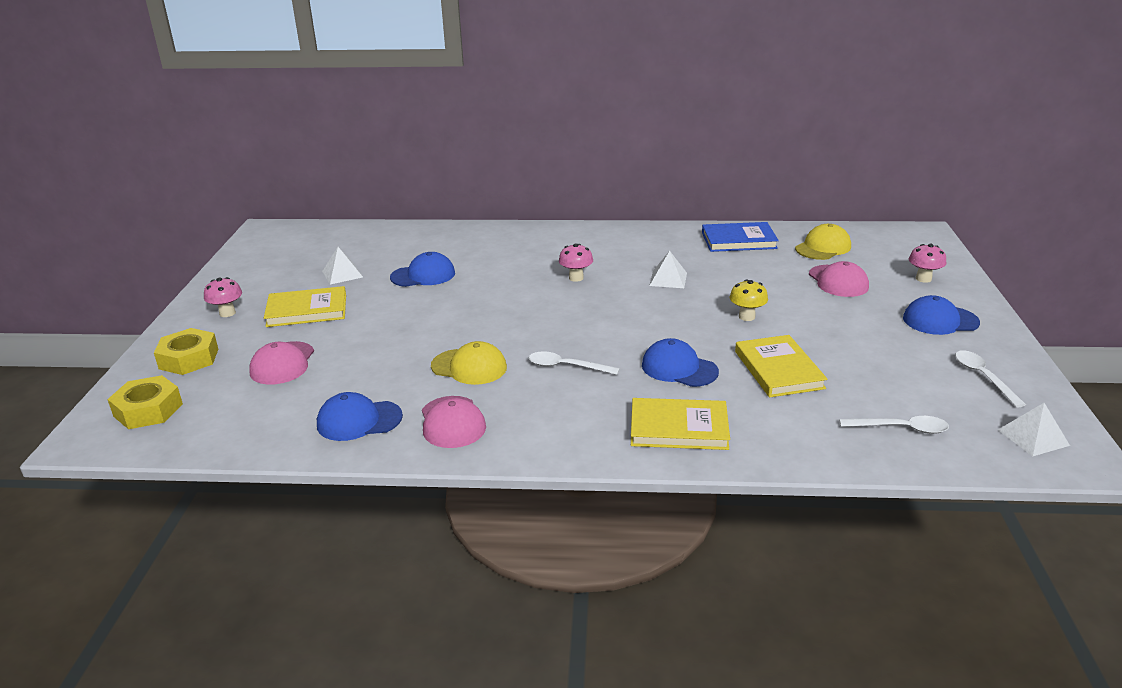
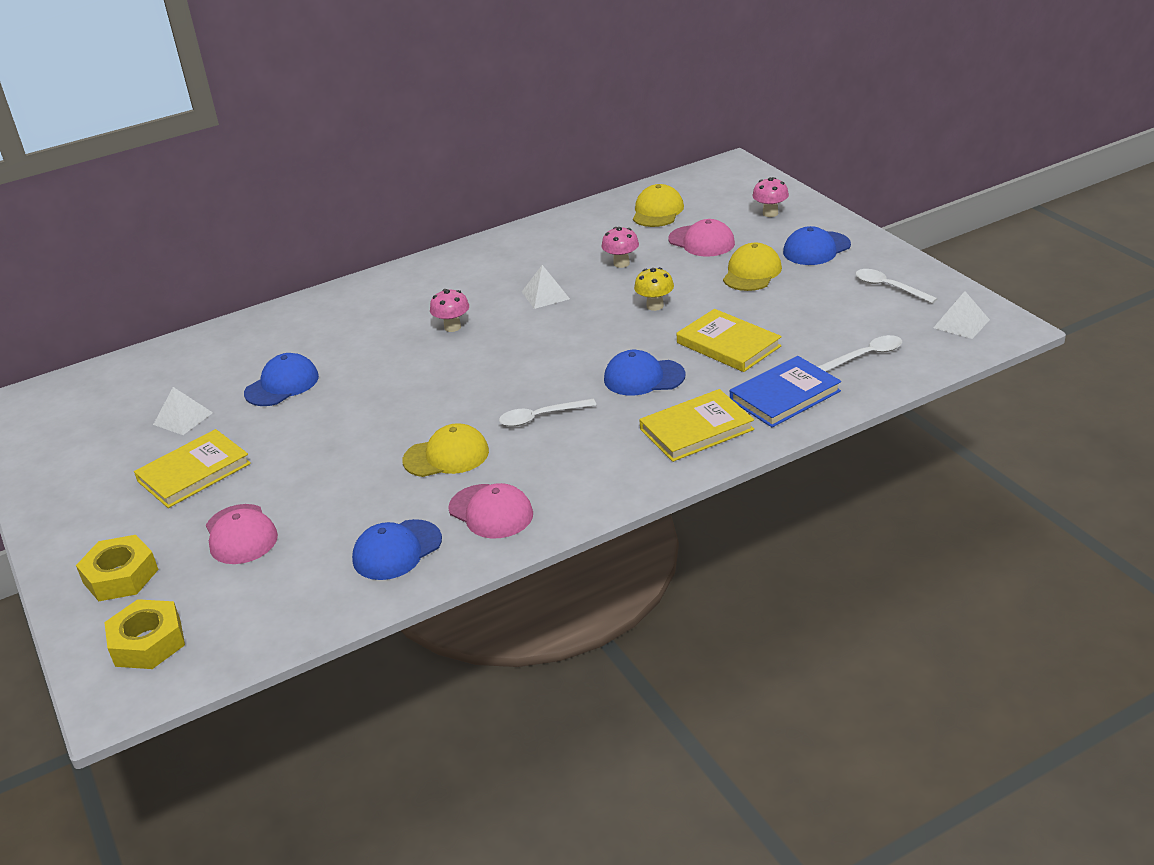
camera: 30 degrees left, 5 degrees up
pink mushroom [204,277,242,317] -> pink mushroom moved to [602,227,639,268]
blue book [702,222,779,252] -> blue book moved to [730,356,841,428]
none -> yellow cap [723,243,782,291]

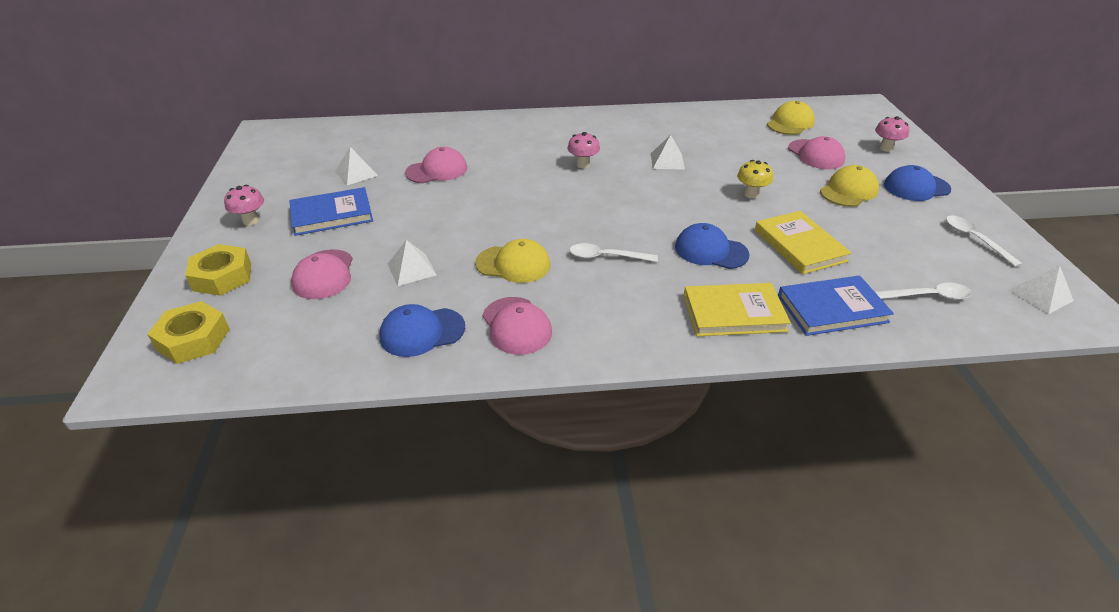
camera: 20 degrees right, 5 degrees up
yellow book [134,429,251,508] -> blue book [289,187,373,236]
blue cap [244,353,319,406] -> pink cap [405,147,467,183]
pink mushroom [602,227,639,268] -> pink mushroom moved to [224,185,264,225]
none -> white pyramid [388,240,436,286]

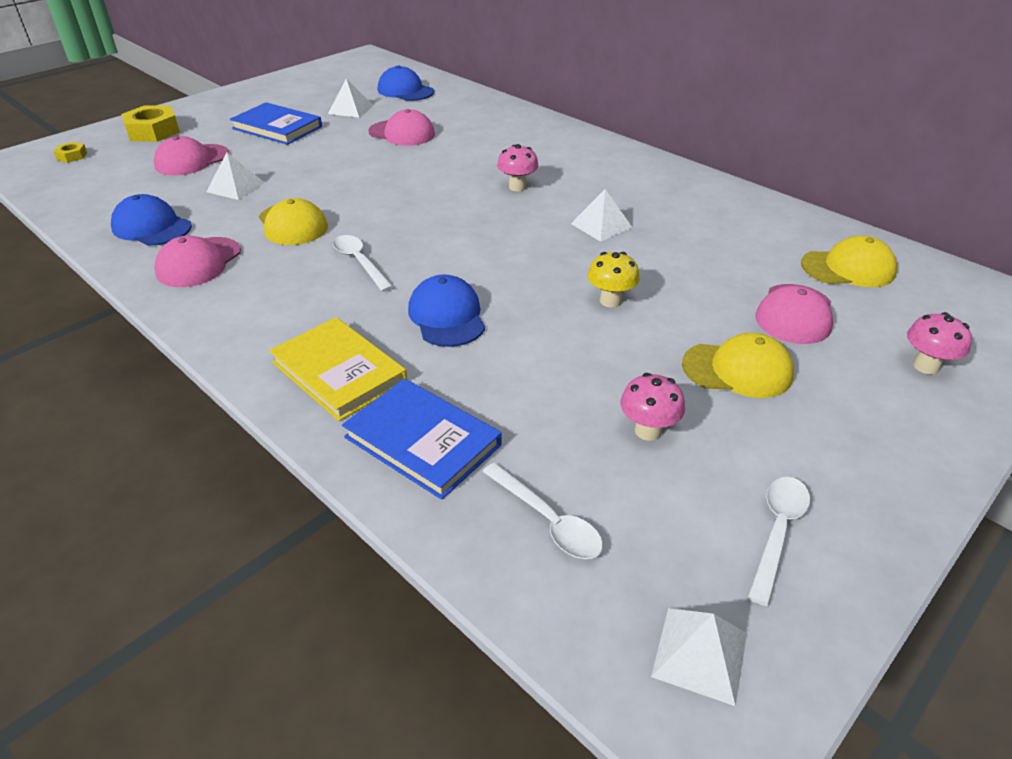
camera: 50 degrees right, 0 degrees up
yellow nut [147,301,229,364] -> yellow nut [53,142,87,163], size x0.50
pink mushroom [224,185,264,225] -> pink mushroom moved to [620,373,685,441]
yellow book [755,211,851,274] -> none
blue cap [884,165,951,201] -> blue cap moved to [378,65,434,101]

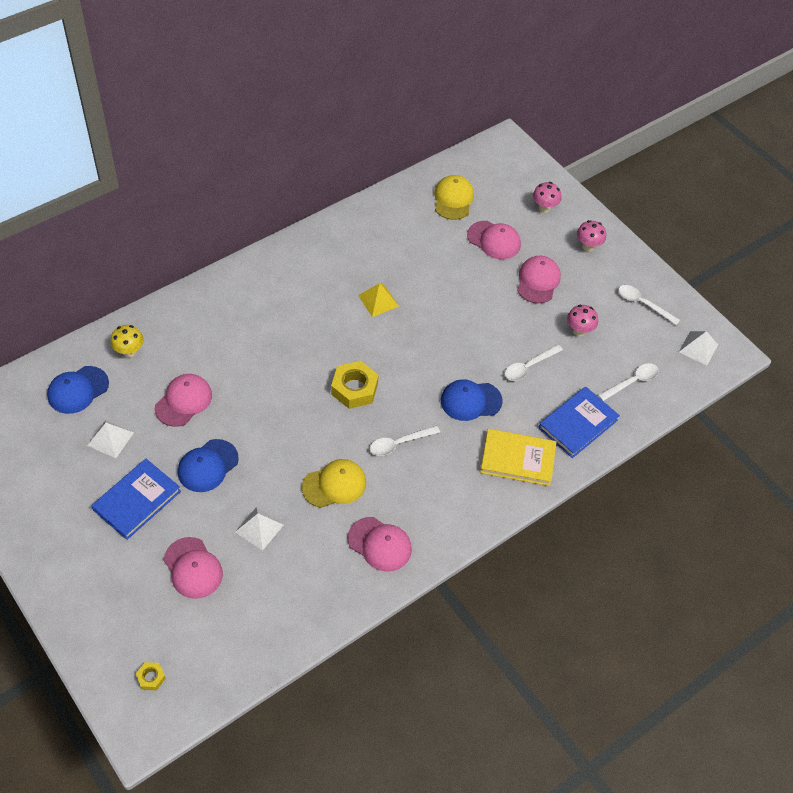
camera: 85 degrees left, 15 degrees up
blue cap [111,194,192,246] -> blue cap moved to [178,439,239,492]
yellow nut [121,105,180,142] -> yellow nut moved to [331,361,379,409]
yellow book [269,317,407,421] -> yellow book turned 45 degrees clockwise [480,429,556,486]
pink mushroom [497,144,539,191] -> pink mushroom moved to [577,220,606,251]
white pyramid [571,189,633,242] -> yellow pyramid [358,283,399,317]
yellow mushroom [587,252,640,307] -> yellow mushroom moved to [111,325,144,357]
yellow cap [682,333,794,398] -> pink cap [517,256,561,304]
none -> white spoon [505,344,563,381]

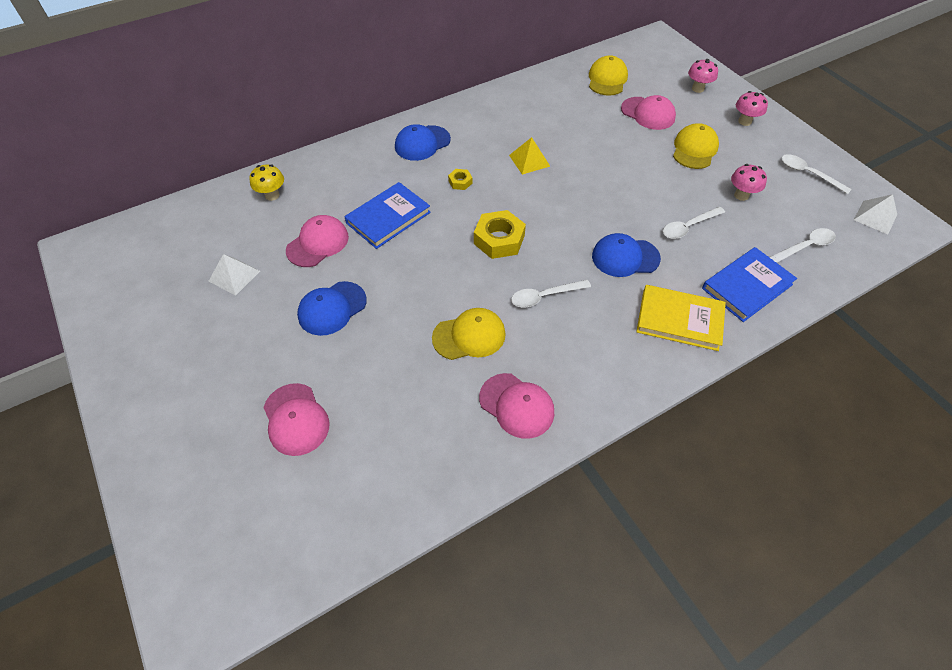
camera: 10 degrees right, 0 degrees up
blue cap [47,366,109,414] -> blue cap moved to [395,124,451,161]
blue book [91,459,181,540] -> blue book moved to [344,182,431,249]
yellow nut [136,662,166,690] -> yellow nut moved to [448,169,472,190]
white pyramid [235,507,284,551] -> none
pink cap [517,256,561,304] -> yellow cap [673,123,719,169]

